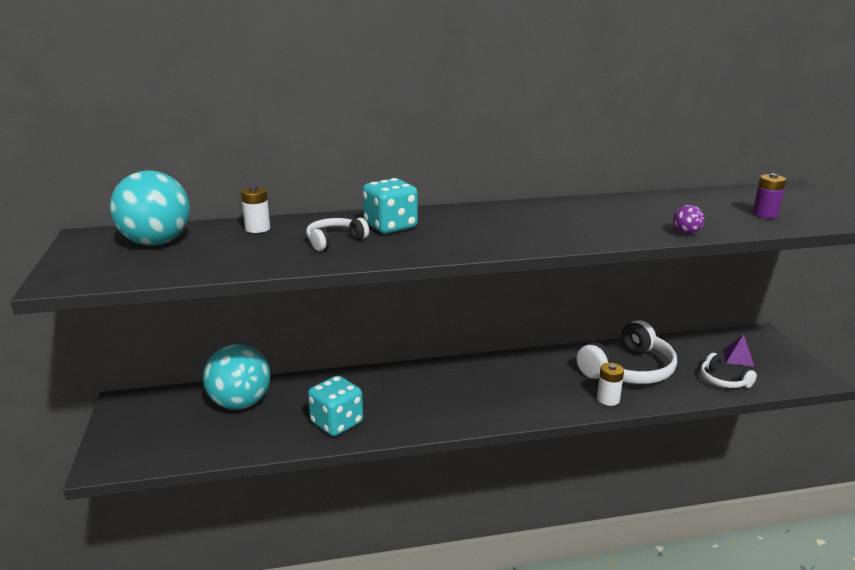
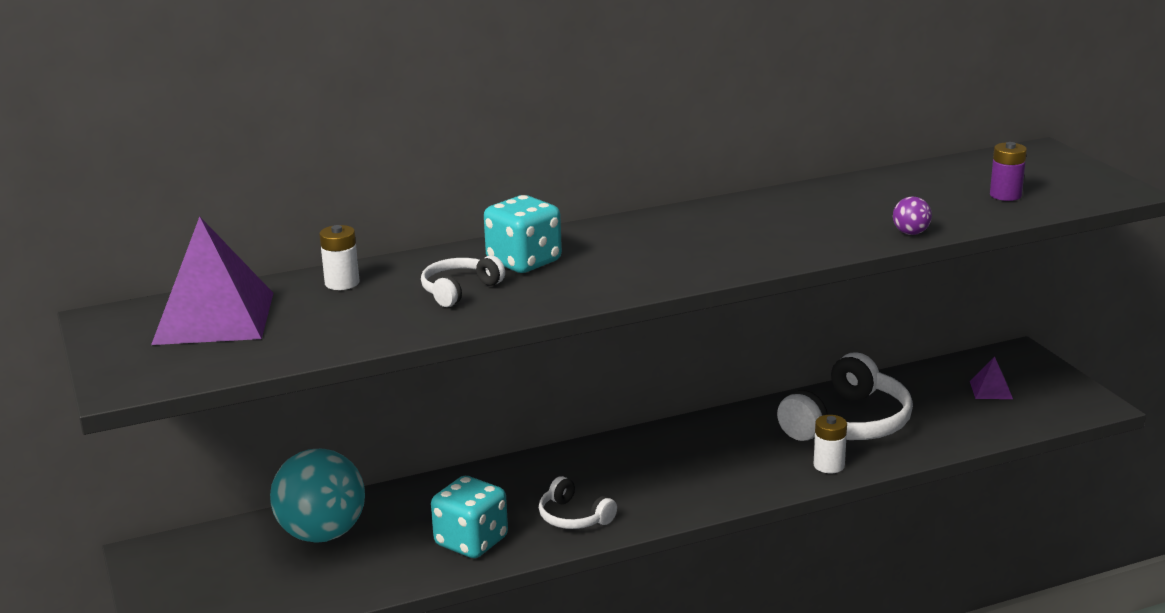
camera: 10 degrees left, 0 degrees up
turquoise ball [110,170,190,246] -> purple pyramid [151,216,273,345]
white headphones [700,353,757,388] -> white headphones moved to [539,476,617,529]

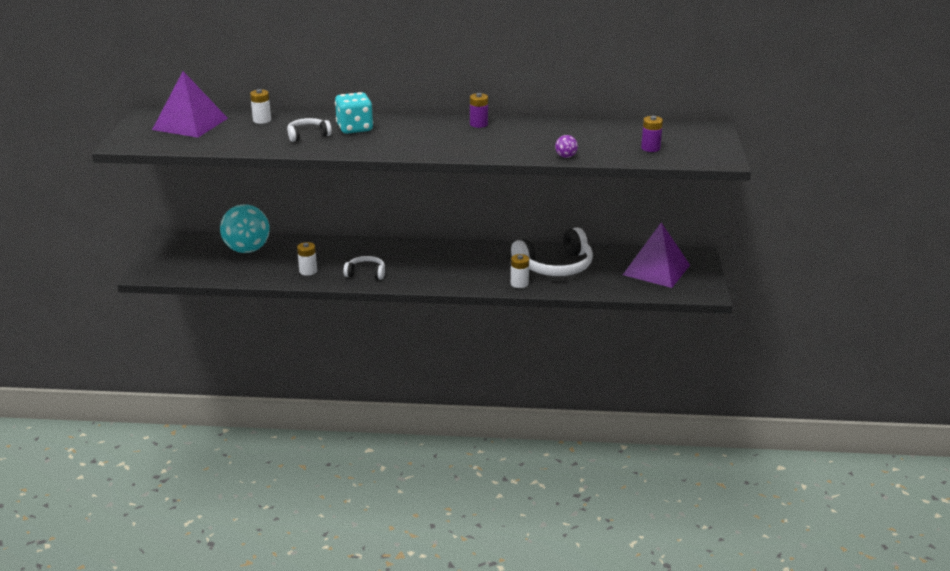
camera: 25 degrees right, 5 degrees up
turquoise dice [431,476,508,558] -> white battery [297,242,317,276]
white headphones [539,476,617,529] -> white headphones turned 120 degrees clockwise [343,256,385,280]
purple pyramid [970,356,1013,399] -> purple pyramid [623,222,690,288], size x2.28
none -> purple battery [470,93,488,128]

